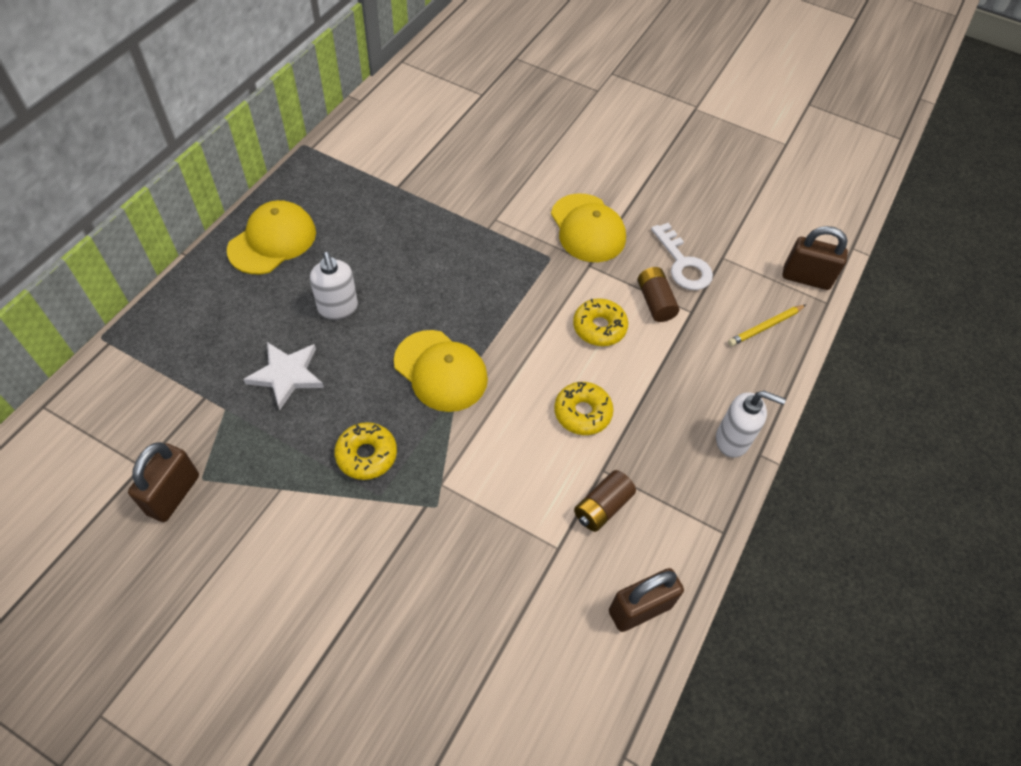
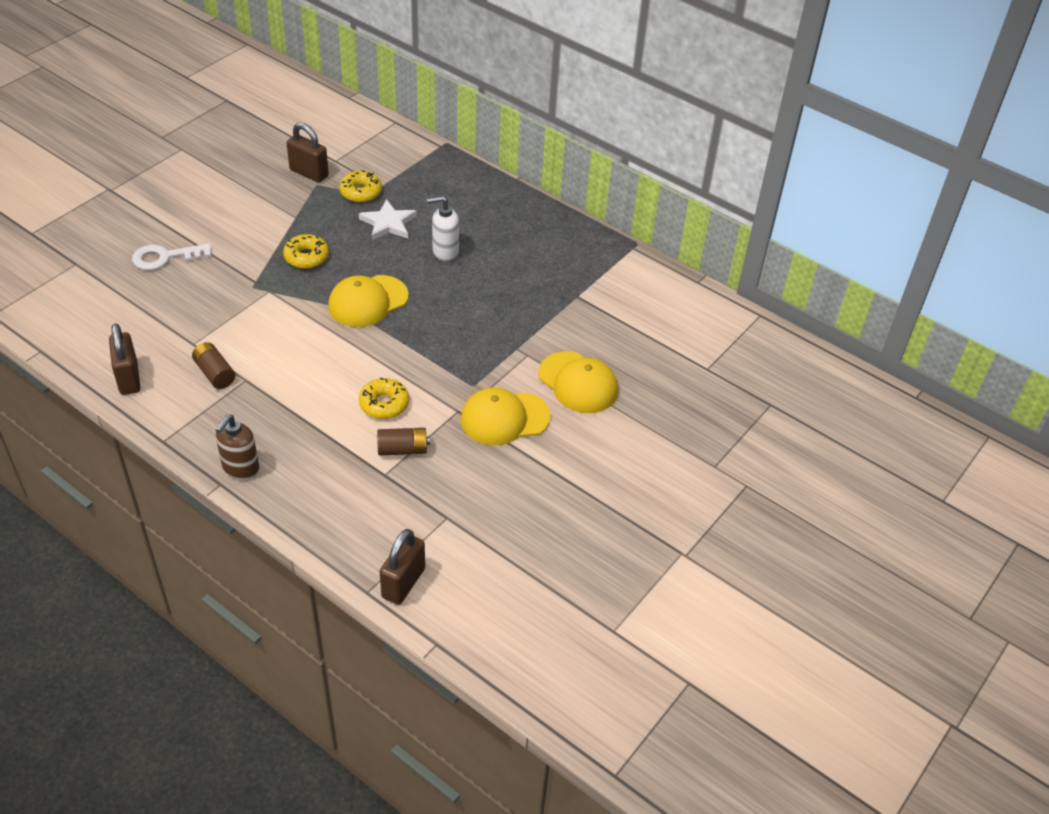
camera: 100 degrees right, 10 degrees down
yellow cap [227,200,316,274] -> yellow cap moved to [538,351,618,413]
yellow donut [554,382,613,435] -> yellow donut moved to [339,170,382,203]
white key [651,223,713,290] -> white key moved to [132,243,212,270]
white soap dispenser [716,391,786,458] -> brown soap dispenser [216,414,259,480]
yellow pencil [728,305,806,346] -> none

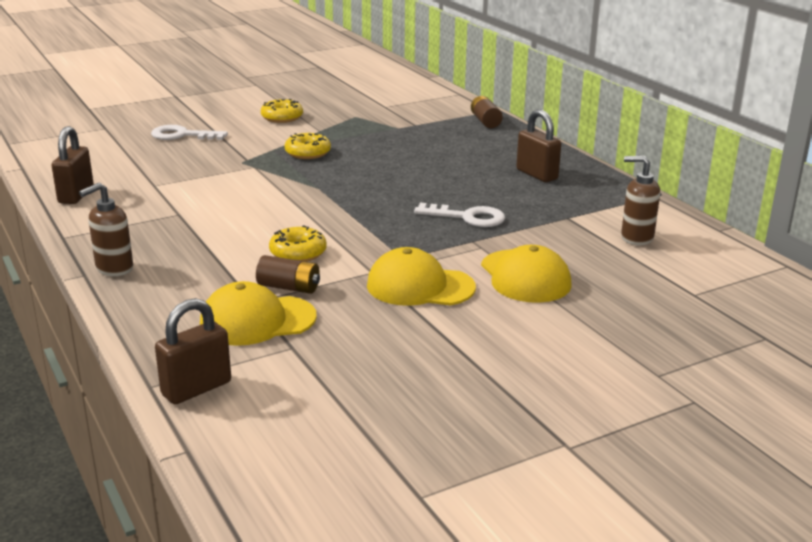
camera: 25 degrees right, 20 degrees down
brown battery [192,342,235,389] -> brown battery moved to [471,96,503,128]
brown padlock [287,123,329,182] -> brown padlock moved to [516,109,561,182]
yellow cap [328,275,409,327] -> yellow cap moved to [200,281,317,346]
yellow donut [339,170,382,203] -> yellow donut moved to [261,99,303,123]
white star [359,199,417,240] -> none
white soap dispenser [427,196,459,262] -> none
none -> white key [414,203,505,227]
none -> brown soap dispenser [621,156,660,245]

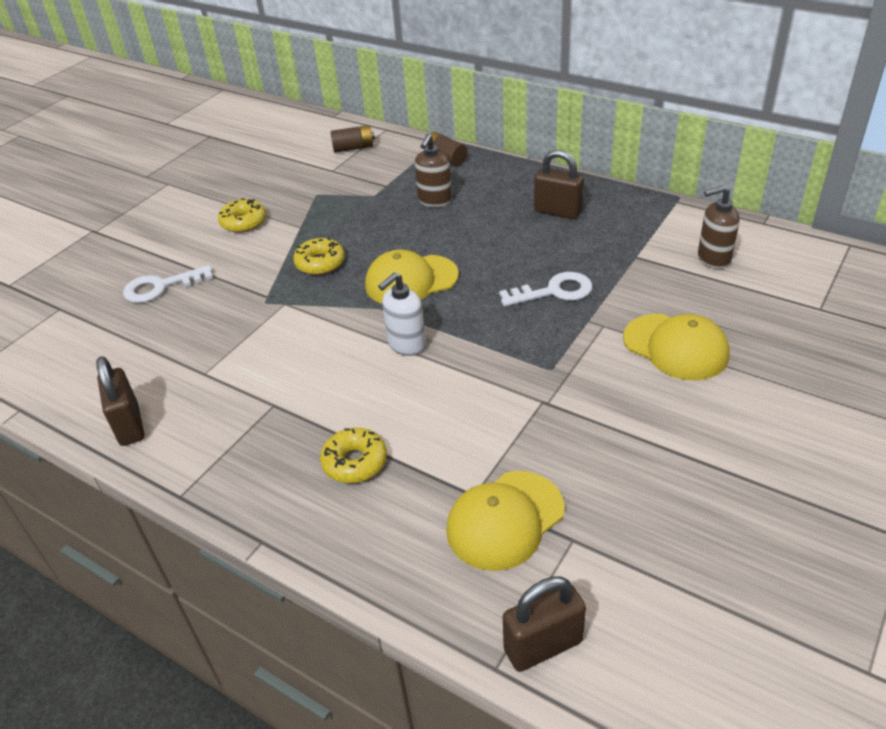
camera: 25 degrees left, 15 degrees up
brown soap dispenser [79,182,133,276] -> brown soap dispenser moved to [415,134,452,207]
brown padlock [155,298,231,404] -> brown padlock turned 45 degrees clockwise [503,576,586,672]
brown battery [256,255,320,294] -> brown battery moved to [330,125,375,153]
yellow donut [269,225,327,262] -> yellow donut moved to [320,428,387,483]
yellow cap [367,247,476,306] -> yellow cap moved to [365,250,459,304]
none -> white soap dispenser [378,272,426,356]

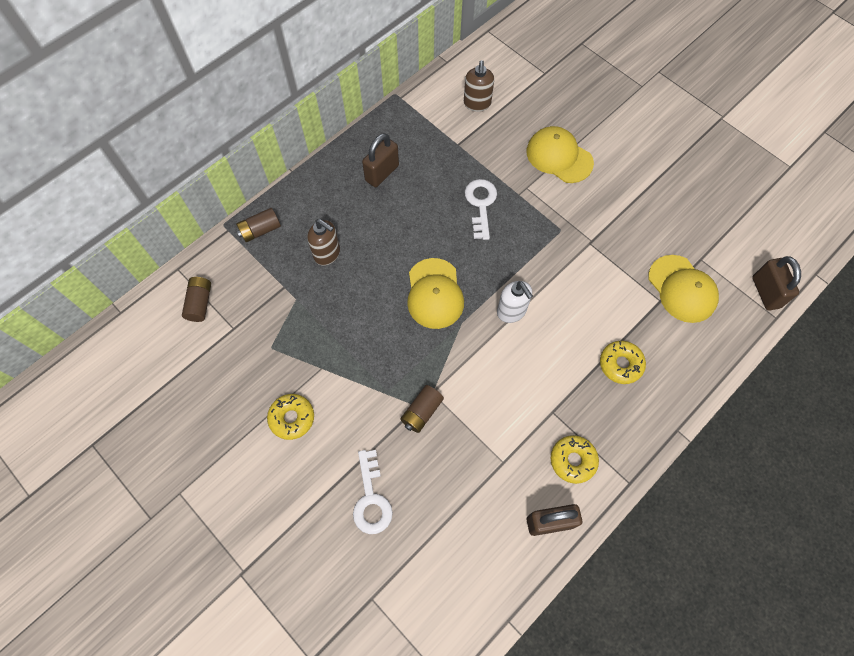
camera: 80 degrees left, 25 degrees up
yellow donut [293,238,345,275] -> yellow donut moved to [551,435,599,484]
yellow cap [623,314,730,380] -> yellow cap turned 105 degrees counterclockwise [527,126,594,183]
none -> brown battery [400,385,444,433]

